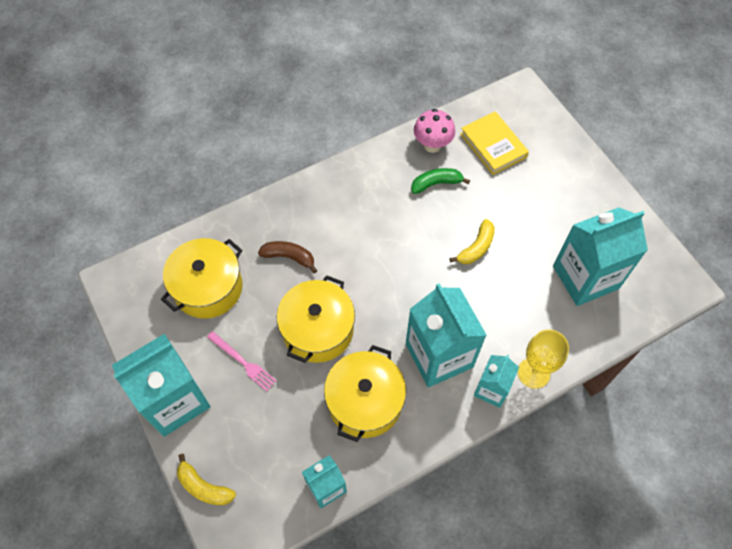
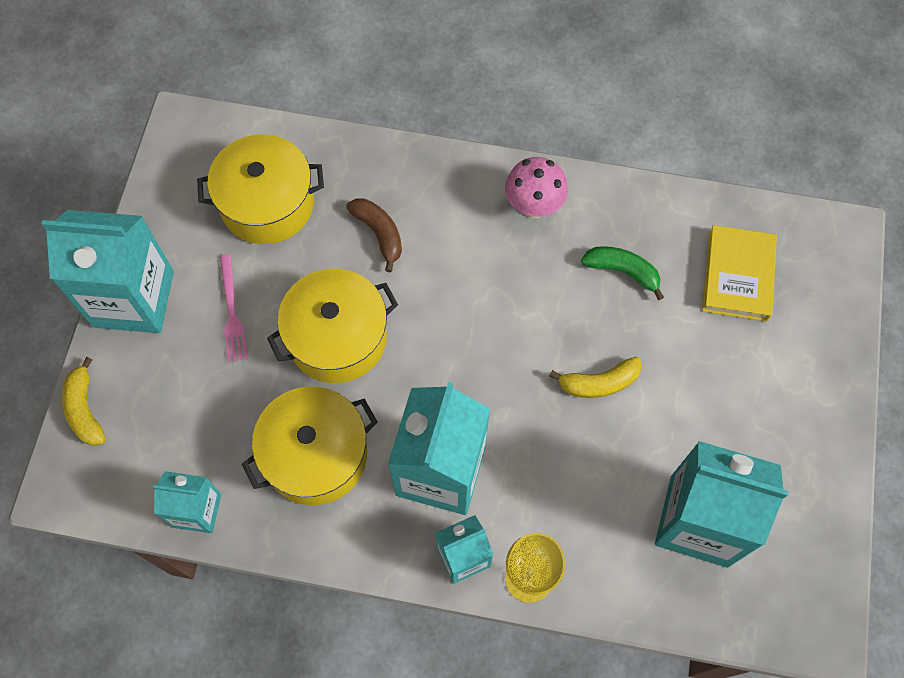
camera: 40 degrees right, 5 degrees up
pink mushroom [414,109,455,153] -> pink mushroom moved to [505,157,568,218]

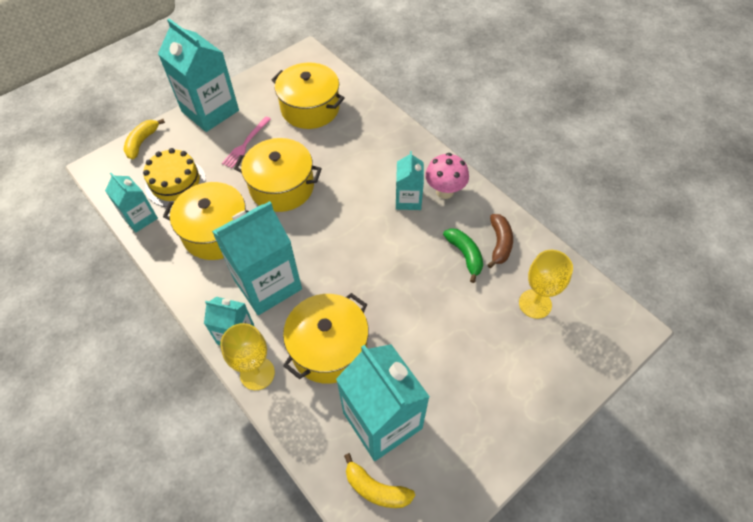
camera: 40 degrees right, 10 degrees down
brown banana [346,198,402,272] -> brown banana moved to [487,214,513,268]
yellow banana [549,357,642,398] -> yellow banana moved to [344,453,415,508]
yellow book [702,225,777,321] -> yellow goblet [519,250,573,319]
none -> yellow cake [143,148,206,207]
none -> yellow pot [283,293,369,384]
none -> turquoise carton [396,151,424,210]

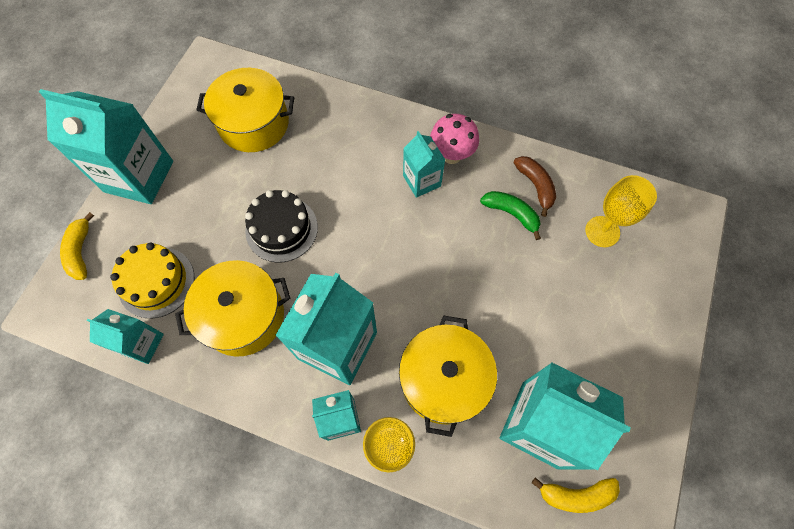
camera: 30 degrees left, 10 degrees up
pink fork [222,117,271,168] -> none
yellow pot [234,138,322,212] -> black cake [245,190,318,263]

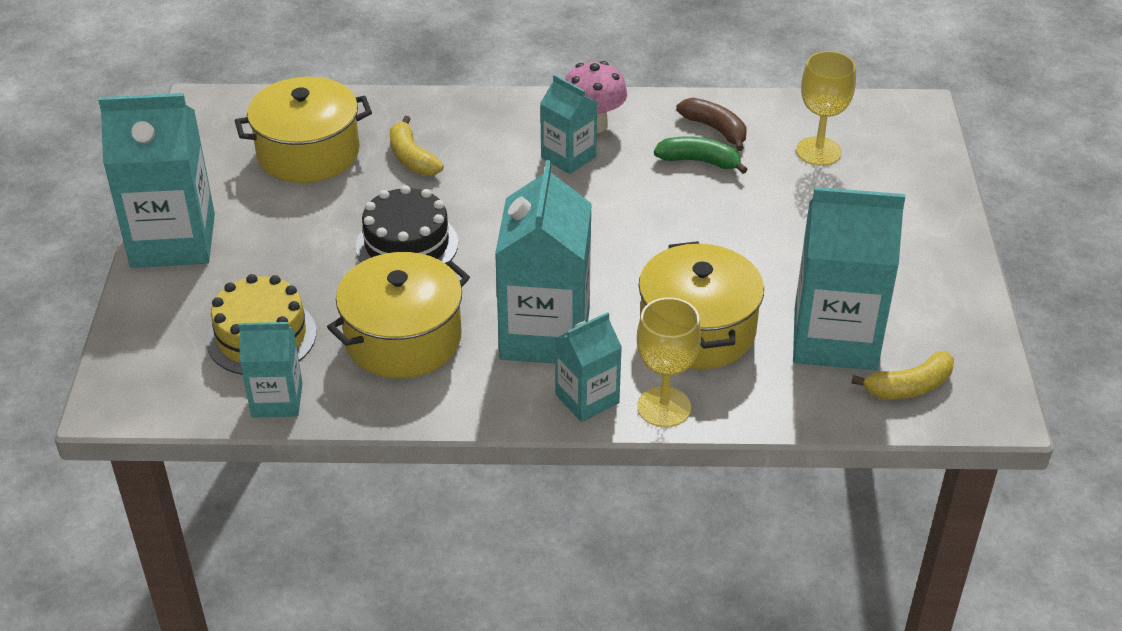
camera: 20 degrees left, 25 degrees down
yellow banana [60,212,94,280] -> yellow banana moved to [390,116,443,176]

